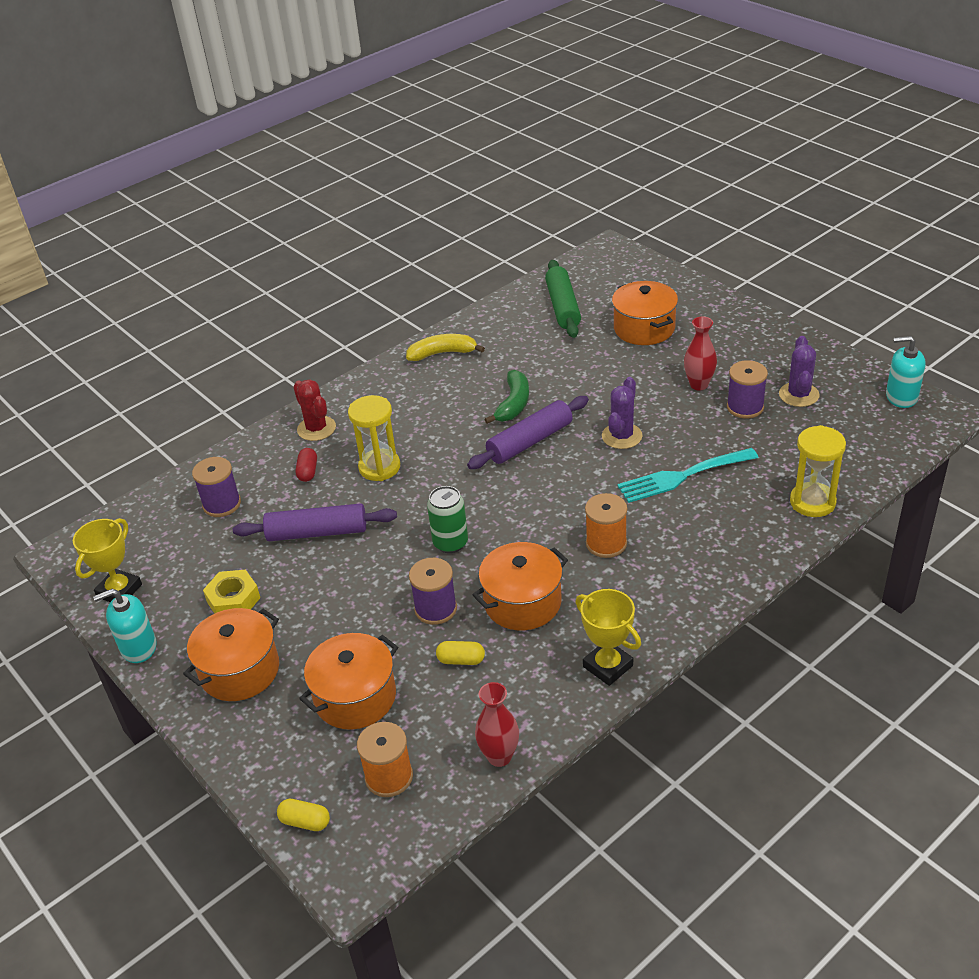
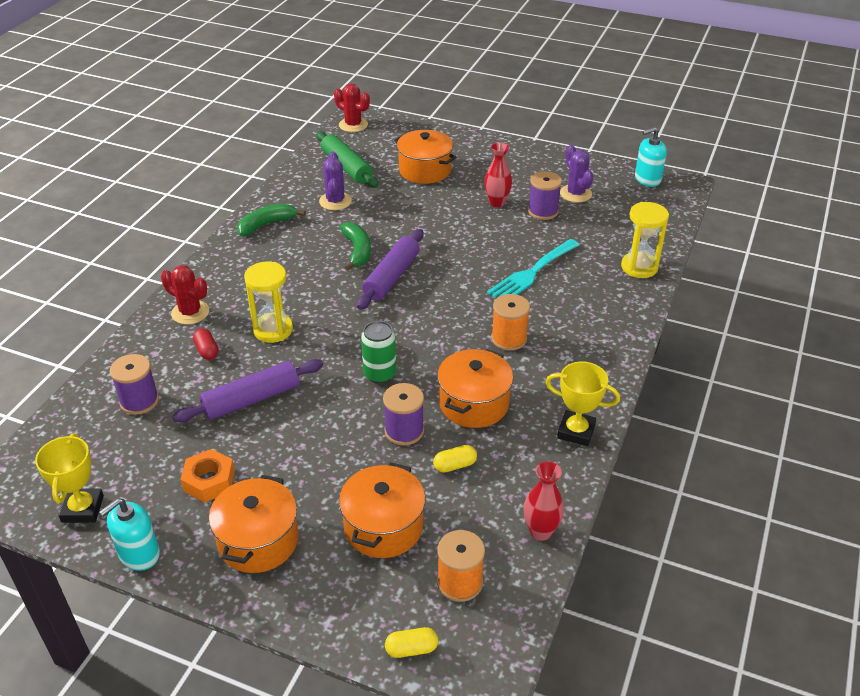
camera: 30 degrees left, 0 degrees up
yellow nut [203,570,260,614] -> orange nut [180,449,235,503]
yellow banana [406,334,485,361] -> green banana [237,204,306,236]
purple cactus [602,377,642,449] -> purple cactus moved to [319,151,352,210]
none -> red cactus [334,83,370,132]

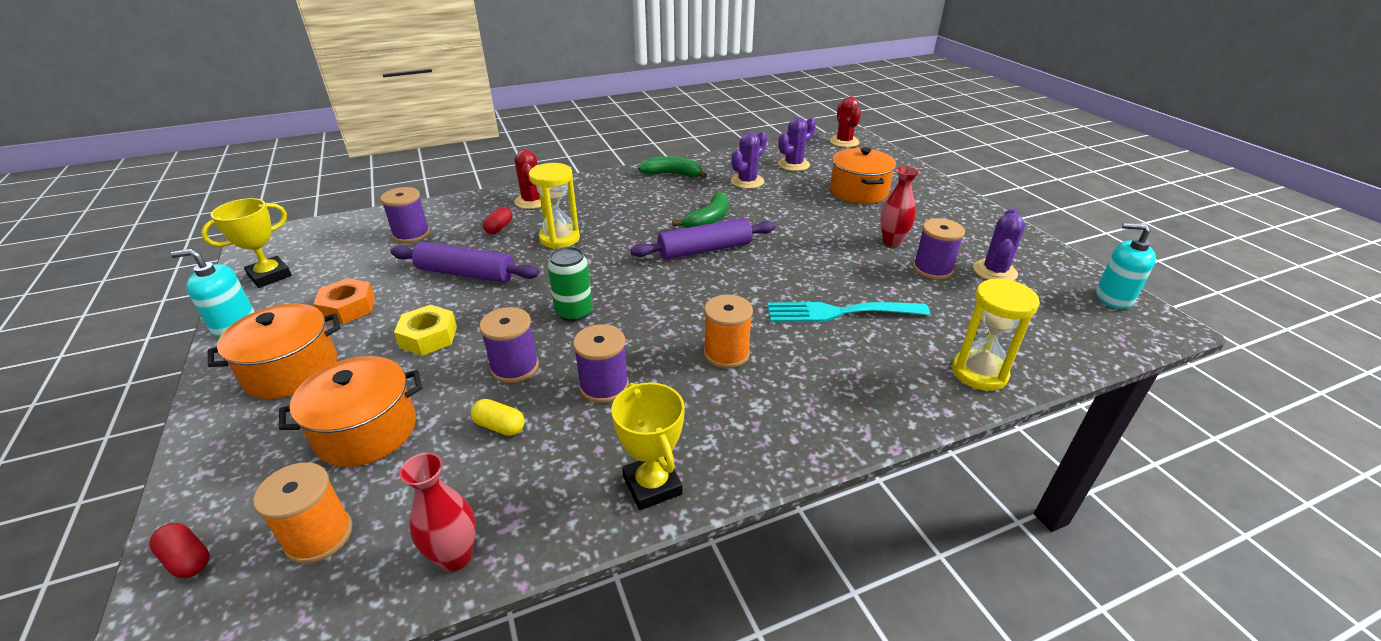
camera: 45 degrees right, 5 degrees down
green rolling pin [316,131,379,188] -> purple cactus [778,117,816,171]
yellow capsule [385,627,438,658] -> red capsule [149,523,209,578]
orange pot [437,349,513,428] -> purple spool [573,324,629,403]
none -> yellow nut [394,305,457,356]

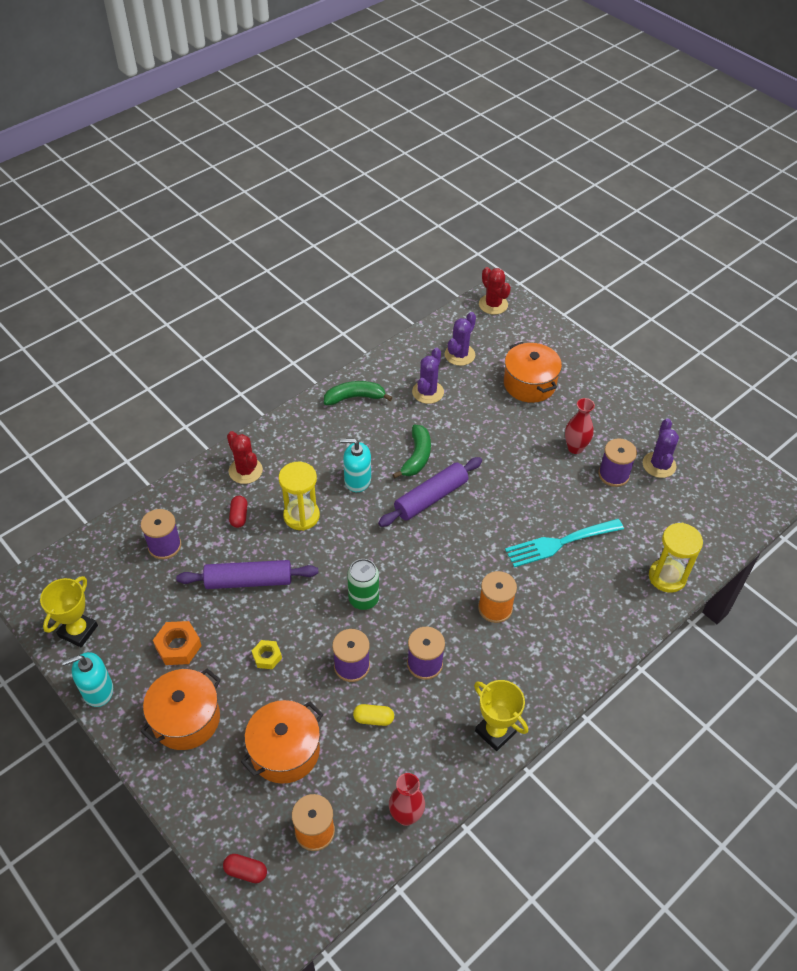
camera: 20 degrees left, 15 degrees up
yellow nut [394,305,457,356] -> yellow nut [252,640,282,669], size x0.65
turquoise soap dispenser [1096,223,1156,309] -> turquoise soap dispenser moved to [340,439,371,492]

